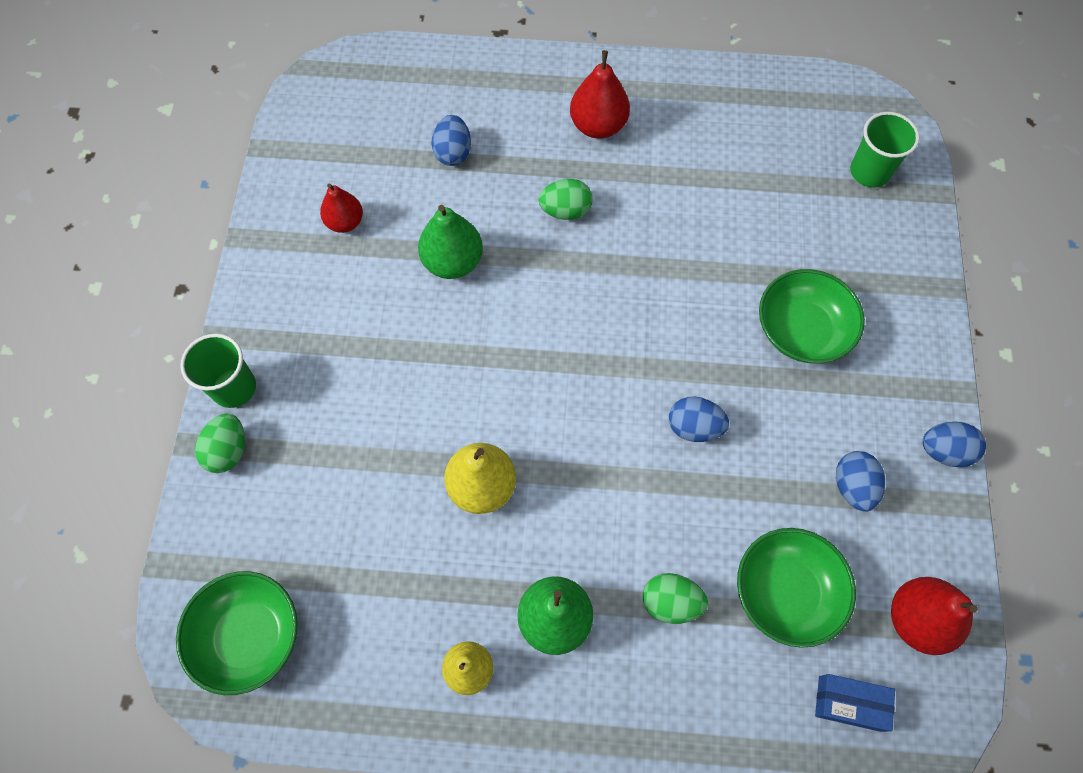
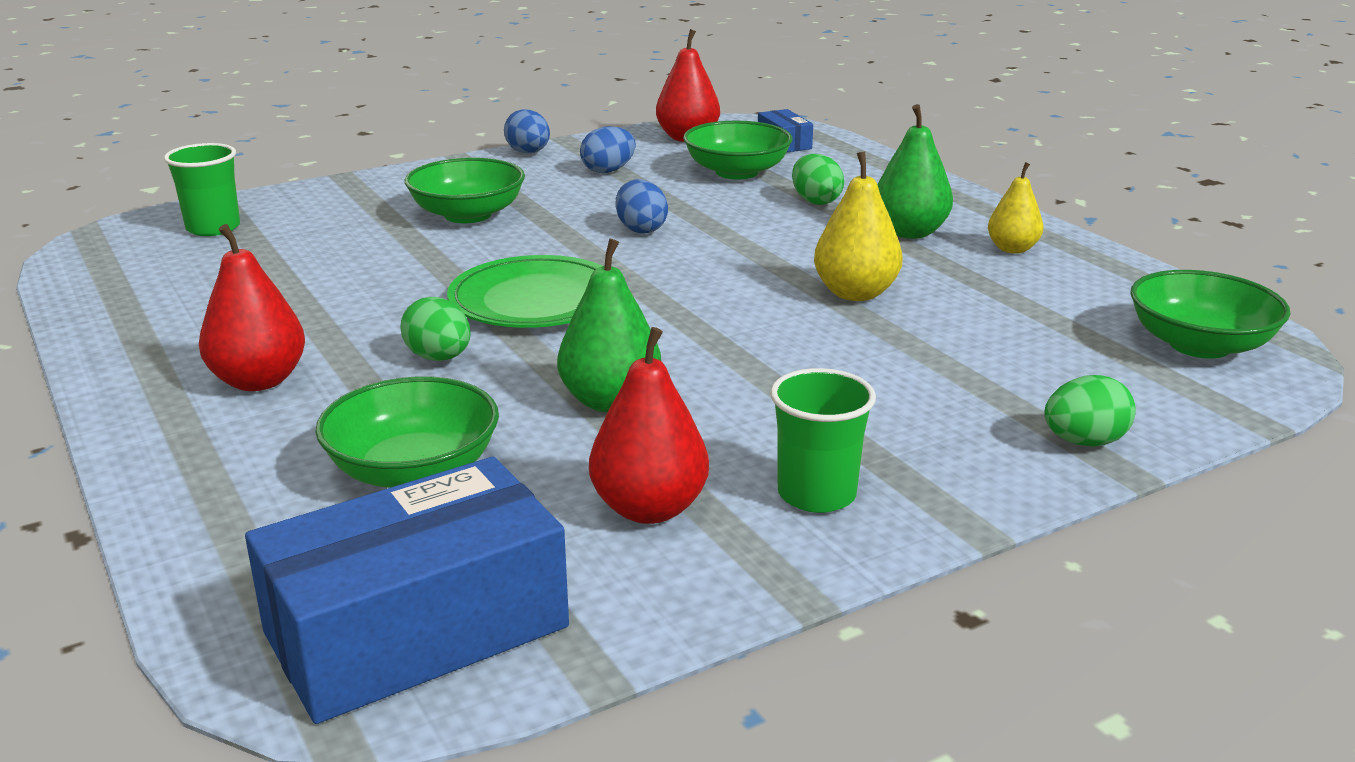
camera: 125 degrees left, 40 degrees down
green cup [180,334,256,408] -> green cup moved to [770,368,876,513]
red pear [320,183,363,233] -> red pear [589,327,709,524], size x1.50
blue egg [431,115,471,166] -> green bowl [315,376,499,488]
none -> blue box [245,457,569,724]
none -> green plate [447,255,603,328]

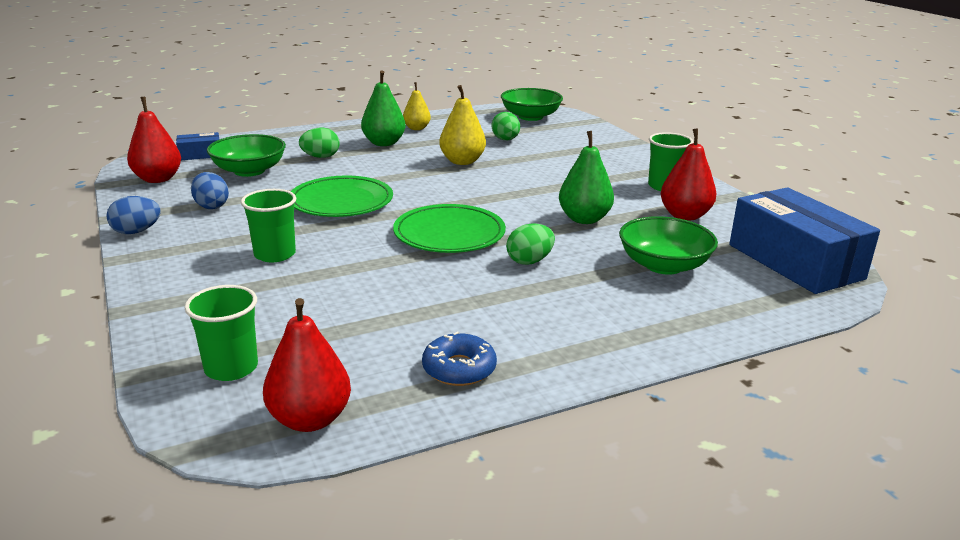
camera: 85 degrees left, 0 degrees up
red pear [199,224,305,391] -> red pear moved to [263,298,351,432]
green bowl [405,158,525,223] -> green cup [241,189,296,263]
blue egg [616,179,668,233] -> green plate [291,176,393,217]
green egg [1044,375,1136,447] -> green egg moved to [492,112,520,140]
none -> blue donut [422,331,497,386]

